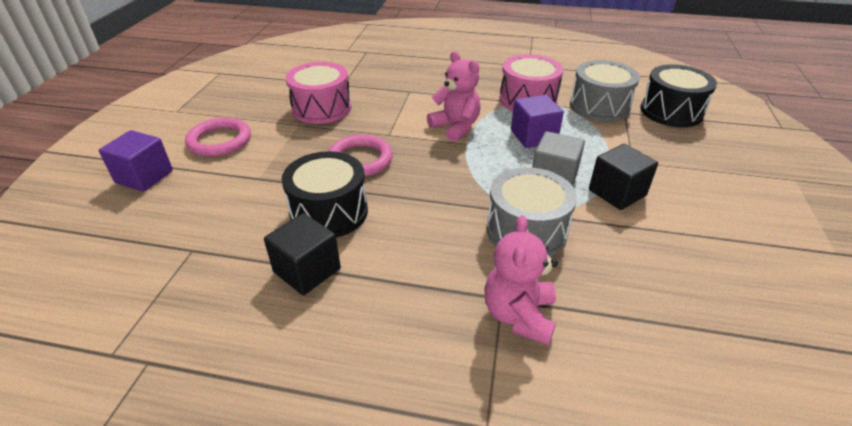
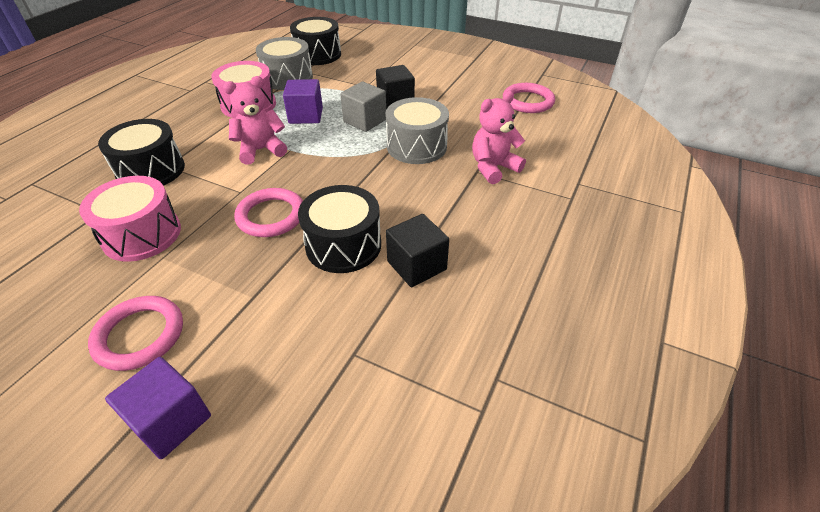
camera: 75 degrees left, 5 degrees up
pink teddy bear [484,215,558,346] -> pink teddy bear turned 120 degrees clockwise [472,91,526,184]
none -> black drum [98,119,185,186]
none -> pink ring [503,83,555,113]

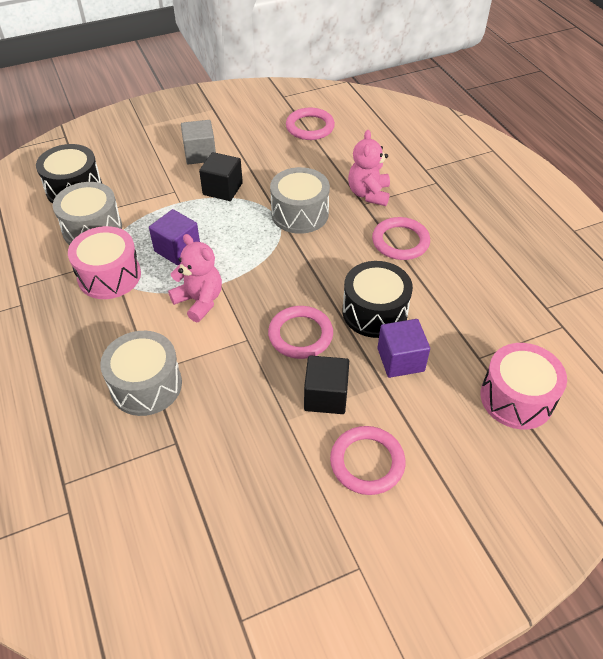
camera: 50 degrees left, 5 degrees up
pink drum [79,176,181,262] -> pink drum moved to [480,343,567,430]
black drum [98,119,185,186] -> grey drum [100,331,182,416]
purple cube [105,357,211,459] -> purple cube moved to [378,319,430,378]
pink teddy bear [223,76,287,165] -> pink teddy bear turned 120 degrees clockwise [168,234,222,322]
grey cube [340,82,386,132] -> grey cube moved to [181,120,216,164]
black cube [386,214,449,287] -> black cube moved to [304,355,349,414]
none -> pink ring [372,217,430,260]

